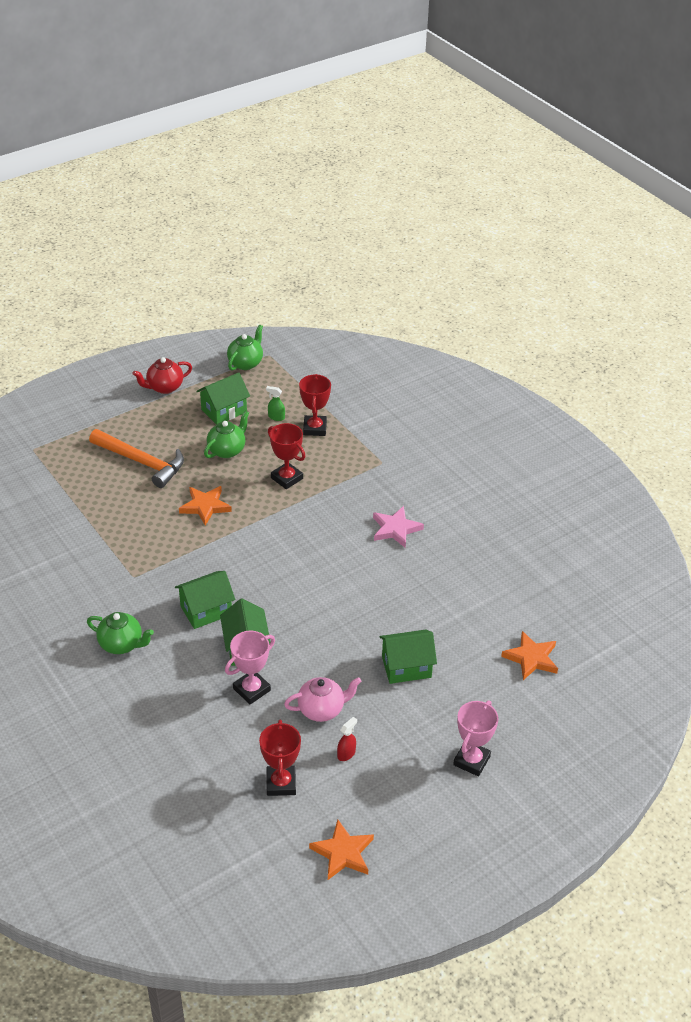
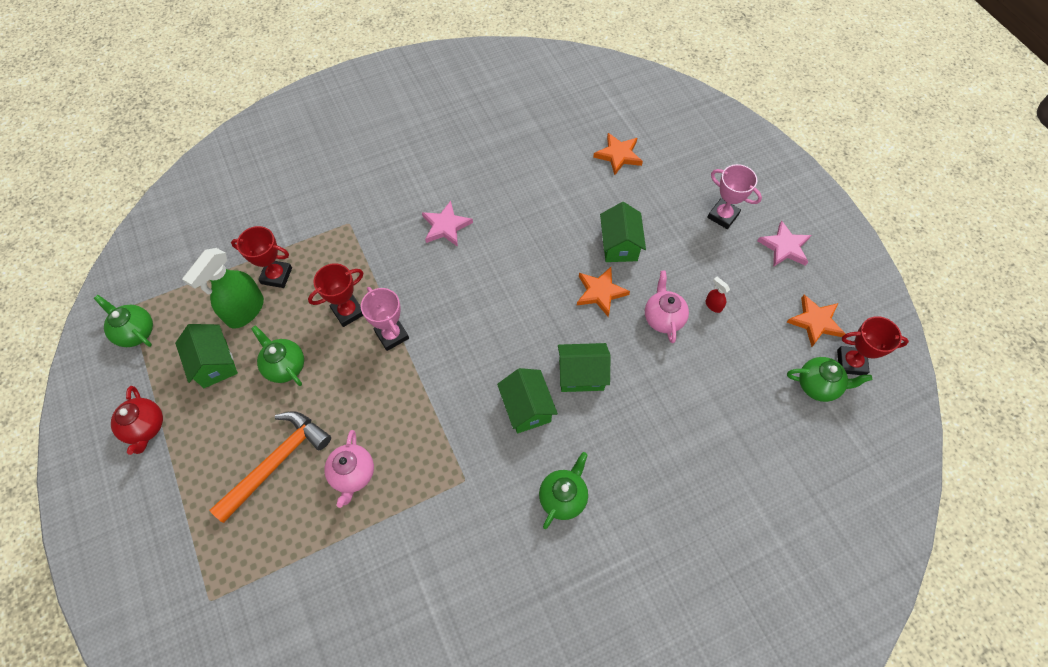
camera: 80 degrees left, 20 degrees up
orange star [179,486,232,526] -> orange star moved to [577,267,630,317]
pink trophy [225,631,275,704] -> pink trophy moved to [361,287,409,351]
red trophy [259,720,301,796] -> red trophy moved to [837,316,909,375]
green spray bottle [266,386,285,421] -> green spray bottle [182,248,264,328], size x2.34
none -> pink teapot [324,430,374,508]
none -> pink star [758,220,811,267]
none -> green teapot [787,357,872,402]

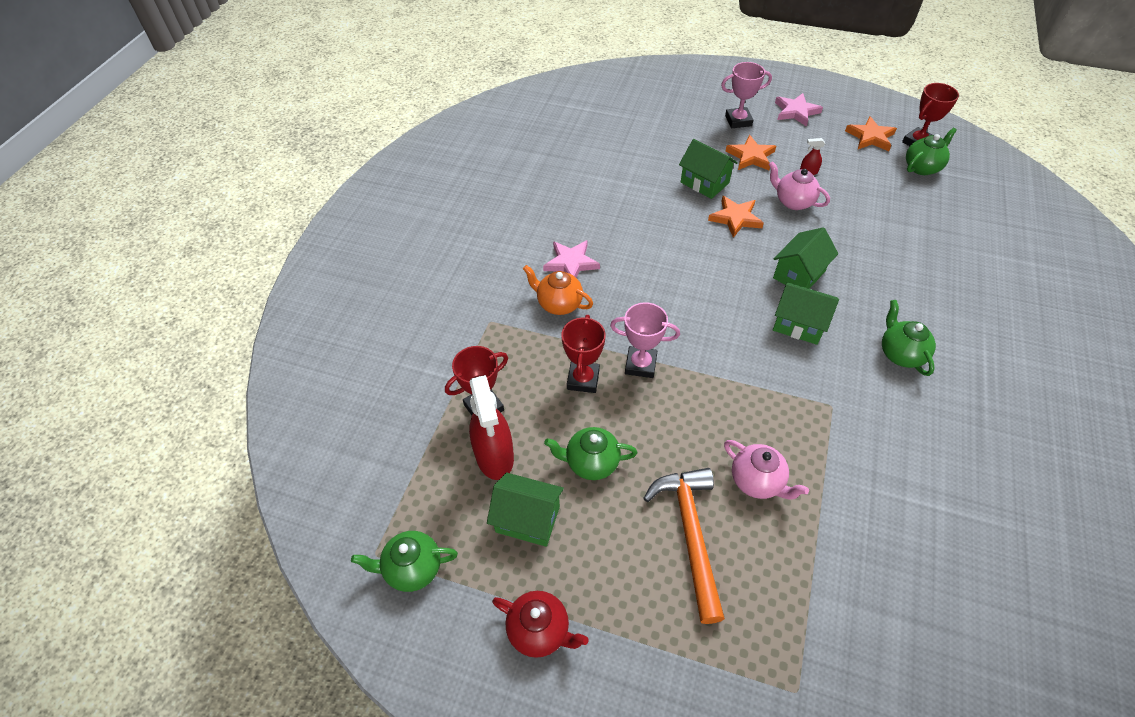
camera: 45 degrees left, 10 degrees down
green spray bottle [182,248,264,328] -> red spray bottle [469,375,514,480]
orange star [593,133,643,175] -> orange star moved to [726,135,776,170]
none -> orange teapot [523,265,593,315]

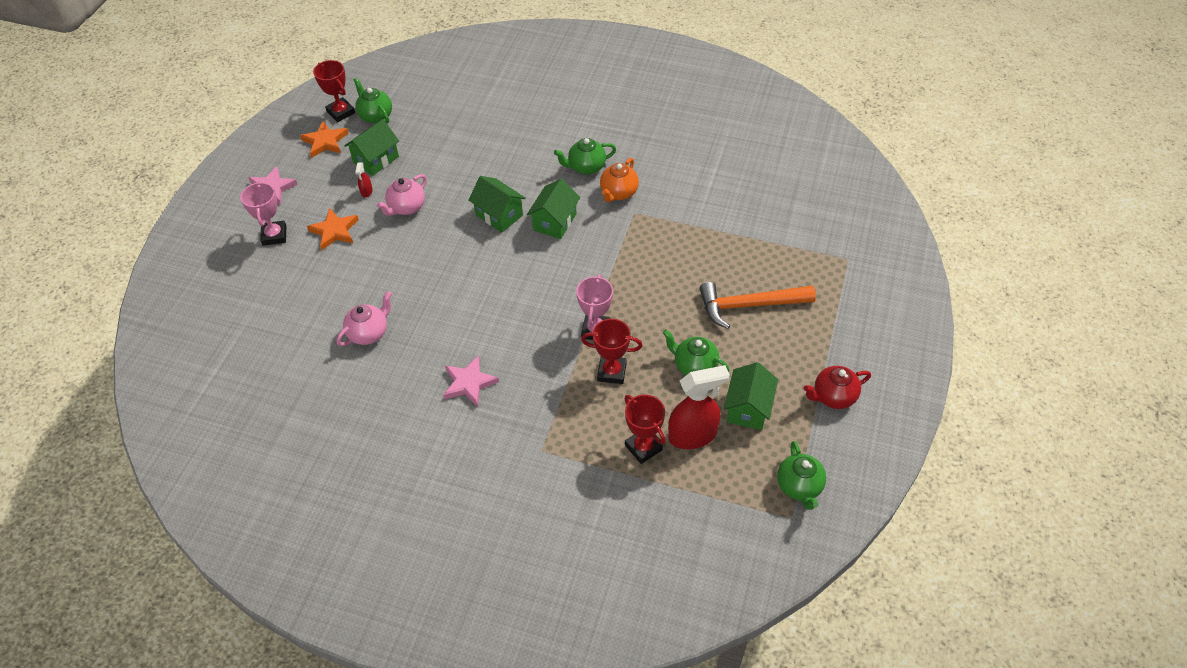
camera: 90 degrees left, 0 degrees up
red teapot [492,591,589,658] -> red teapot turned 135 degrees counterclockwise [804,366,871,409]
orange teapot [523,265,593,315] -> orange teapot moved to [600,158,639,202]
green teapot [544,427,637,480] -> green teapot turned 120 degrees clockwise [663,330,730,375]
green house [679,139,738,199] -> green house moved to [344,119,399,176]
orange star [708,196,764,238] -> none
pink teapot [724,440,809,500] -> pink teapot moved to [337,291,392,346]

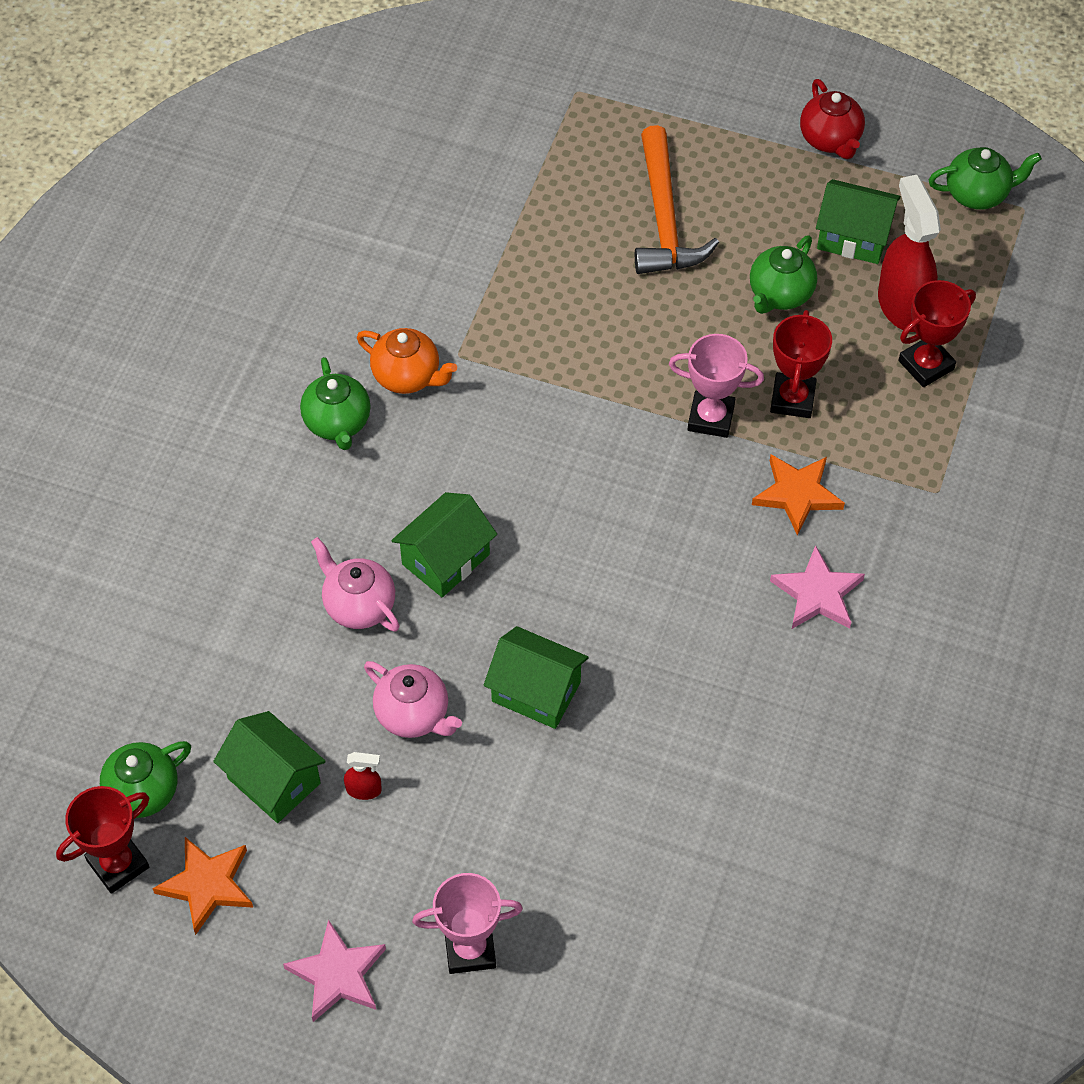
camera: 90 degrees left, 5 degrees up
orange star [307,208,359,250] -> orange star moved to [752,454,845,536]
pink teapot [337,291,392,346] -> pink teapot moved to [311,537,400,632]
green house [527,179,580,239] -> green house moved to [484,626,588,729]

